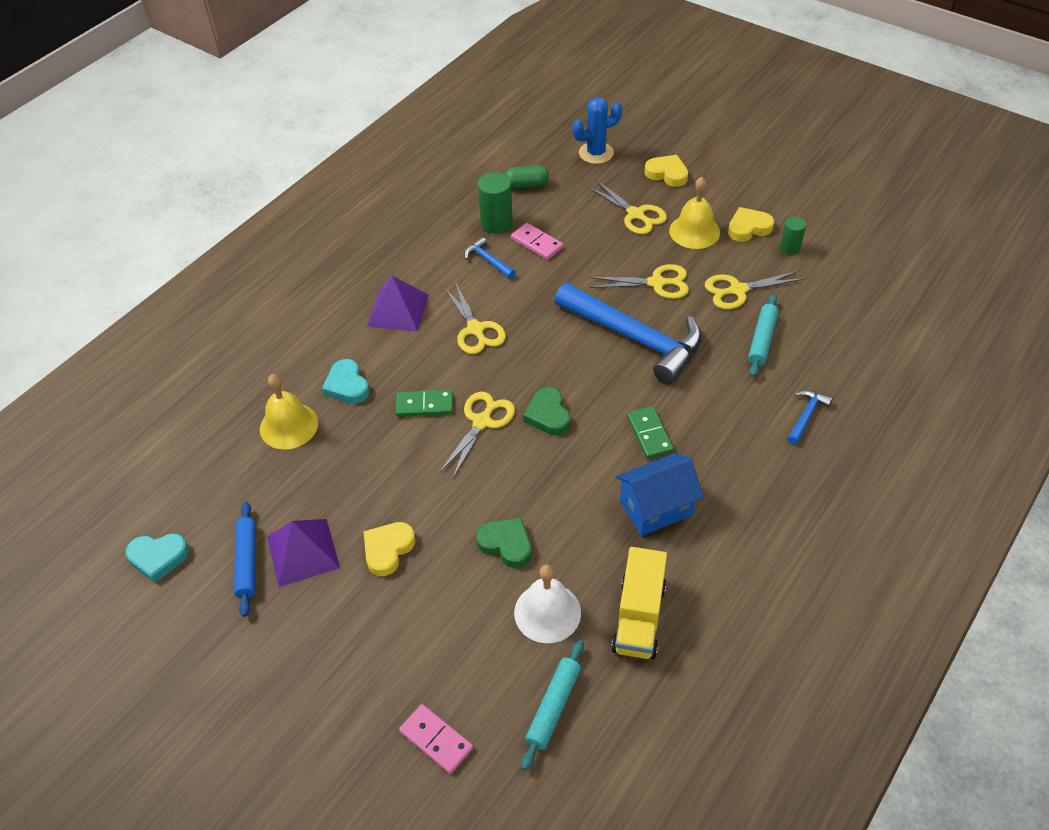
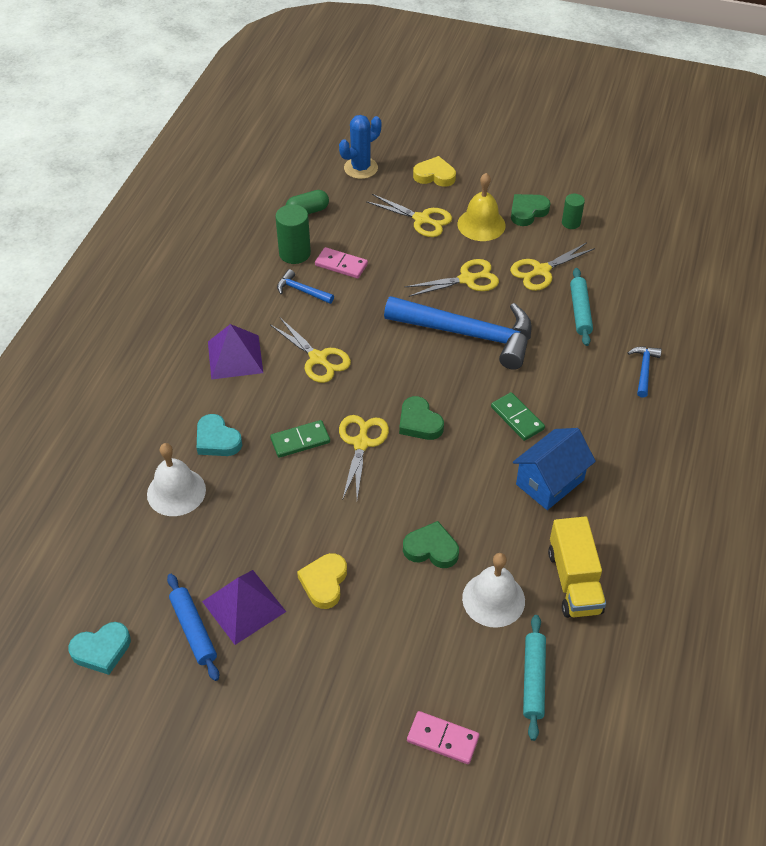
camera: 20 degrees left, 0 degrees up
yellow bell [260,374,318,449] -> white bell [147,443,206,516]
yellow heart [728,207,774,242] -> green heart [511,194,550,226]

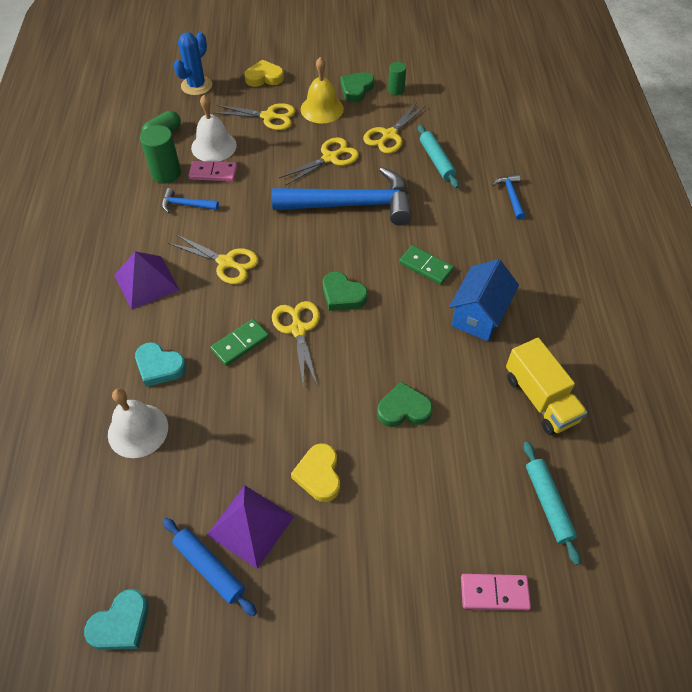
camera: 20 degrees left, 5 degrees up
white bell [462,553,525,628] -> white bell moved to [191,95,237,162]

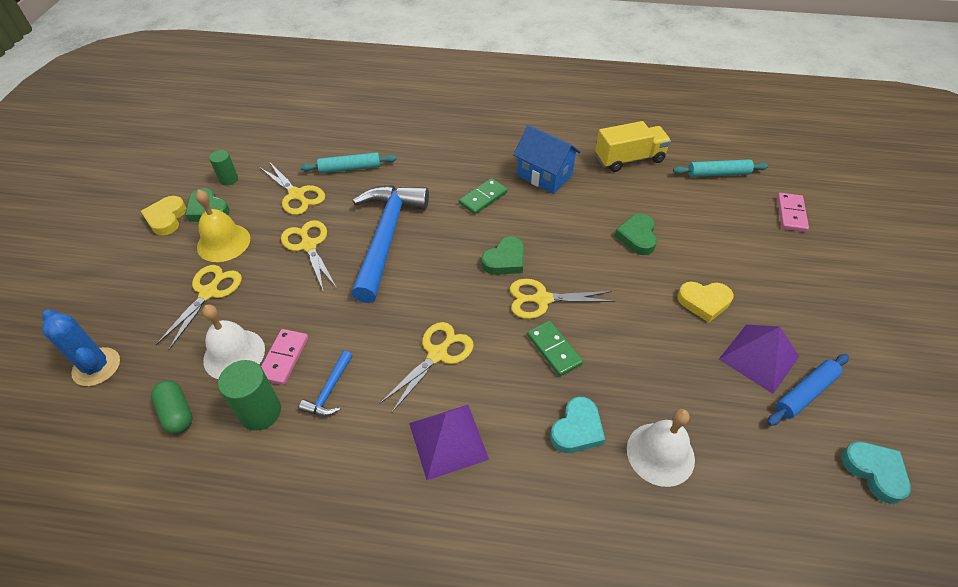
camera: 80 degrees left, 5 degrees down
yellow heart [244,60,284,87] -> yellow heart moved to [141,196,186,236]
blue hammer [492,174,525,220] -> none

